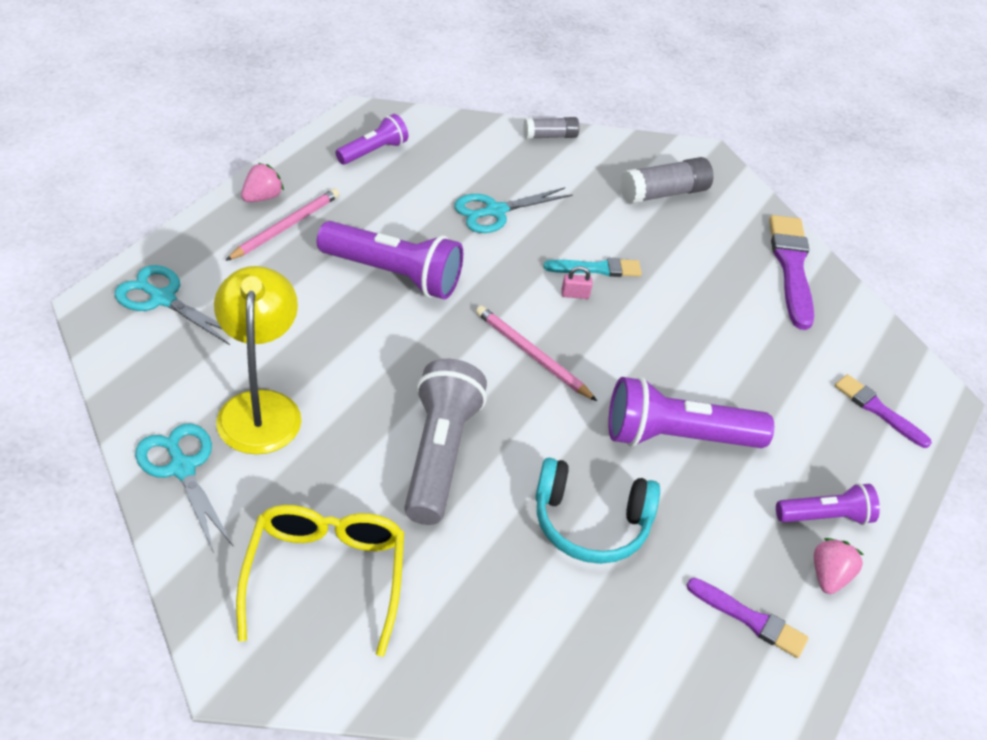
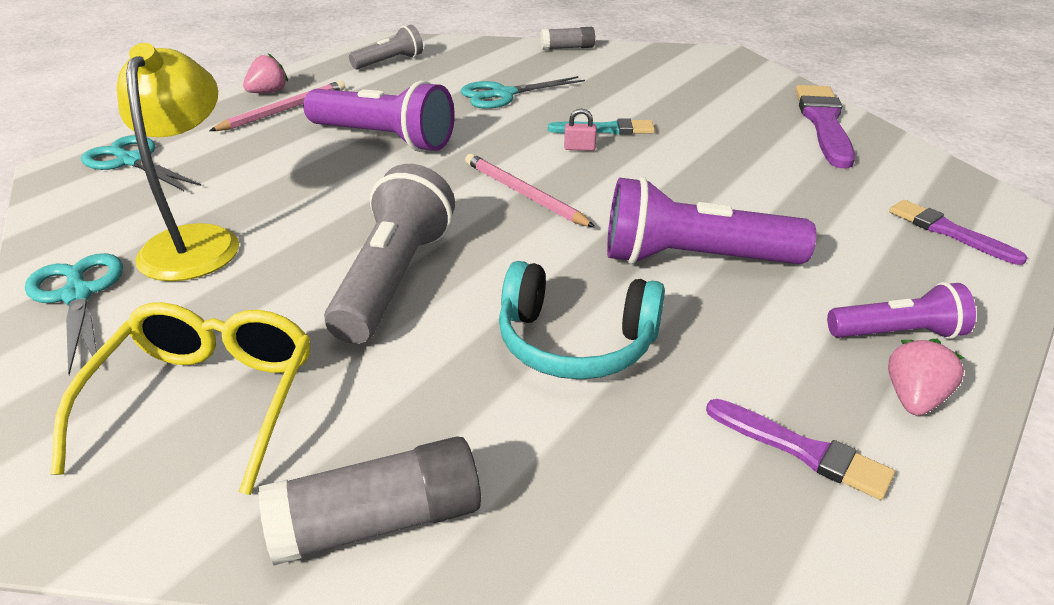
camera: 10 degrees right, 10 degrees down
purple flashlight [335,114,408,165] -> grey flashlight [349,25,423,69]
grey glue stick [620,157,713,204] -> grey glue stick moved to [258,436,481,566]

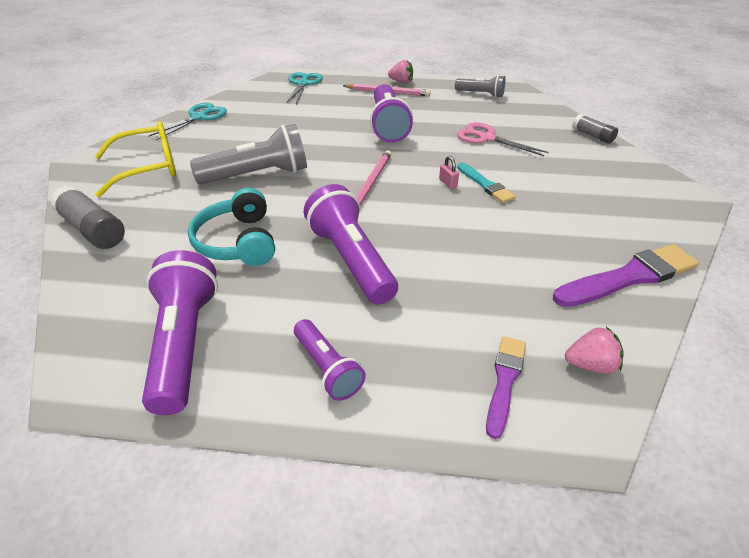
camera: 60 degrees right, 5 degrees up
yellow lamp [117,43,239,281] -> none
turquoise scissors [461,76,585,109] -> pink scissors [457,122,549,156]
purple brush [706,399,895,500] -> purple flashlight [142,250,218,415]
pink strawberry [888,339,964,416] -> pink strawberry moved to [565,327,624,374]

